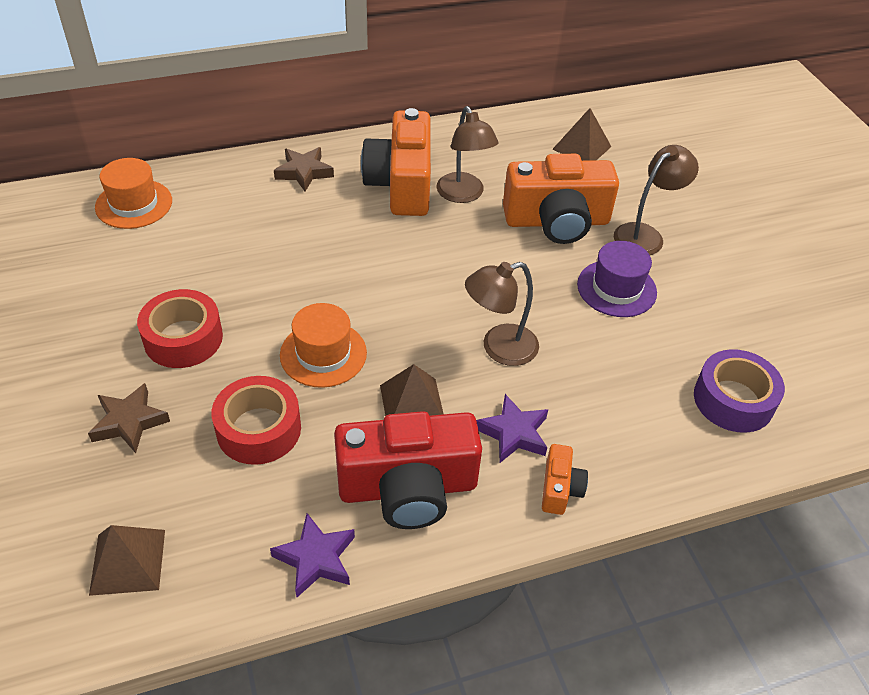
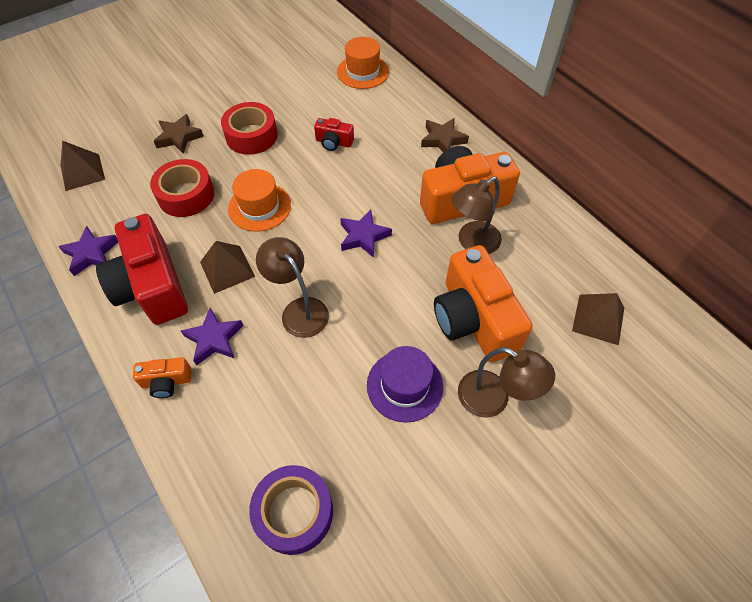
camera: 75 degrees right, 10 degrees up
none -> red camera [314,118,354,151]
none -> purple star [340,210,392,258]

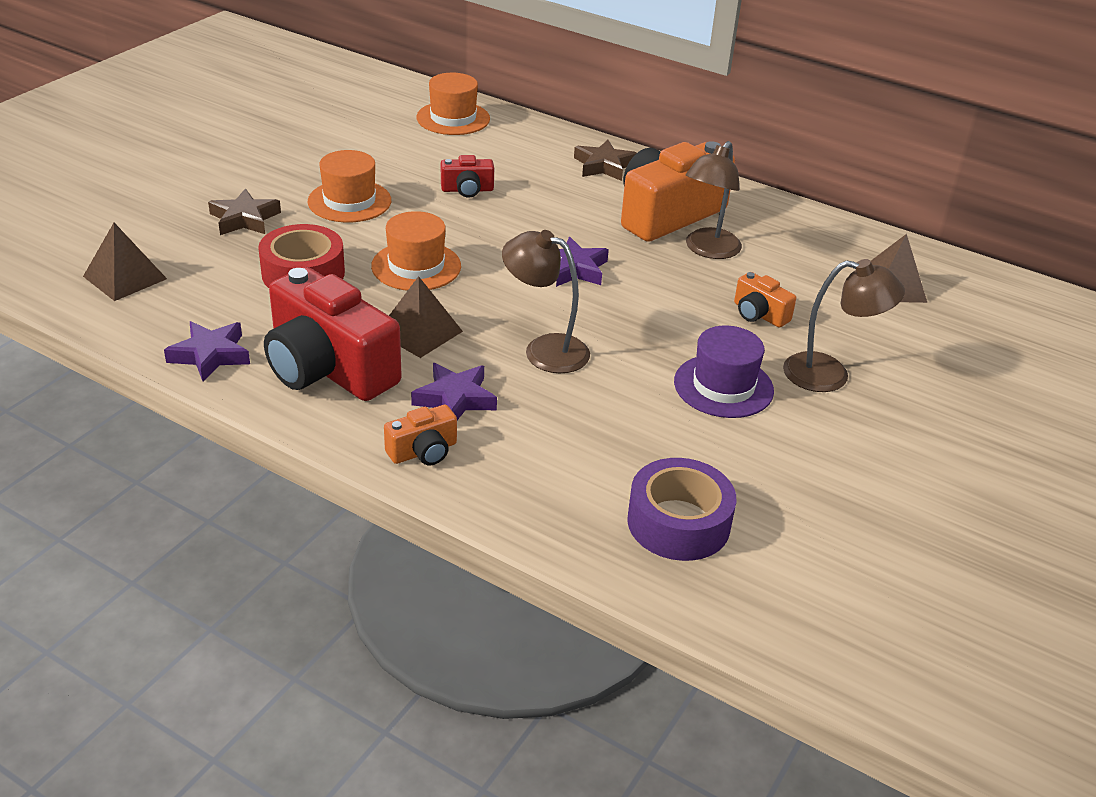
camera: 25 degrees left, 20 degrees down
red tape [221,102,278,155] -> orange hat [307,150,391,222]
orange camera [434,245,533,362] -> orange camera [734,272,796,328], size x0.46

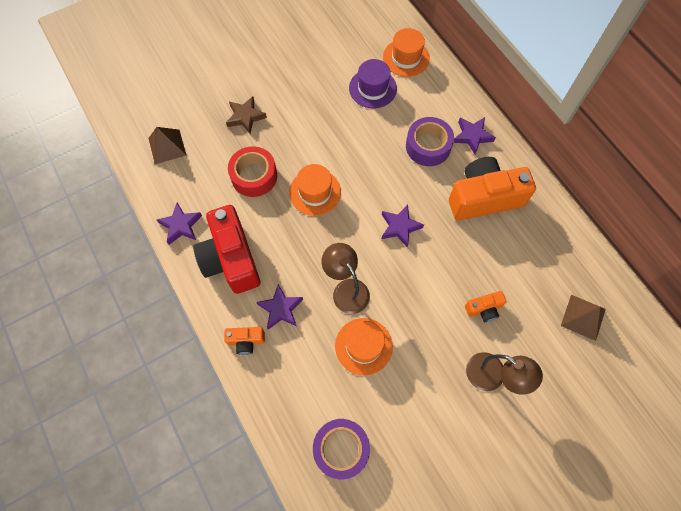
camera: 30 degrees right, 30 degrees up
orange hat [307,150,391,222] -> orange hat moved to [335,318,393,375]
brown pyramid [389,276,463,358] -> none
red camera [441,155,494,198] -> none
brown star [574,140,637,181] -> purple star [454,117,496,154]
purple hat [674,326,774,418] -> purple hat moved to [349,59,397,108]
brown lamp [686,141,742,259] -> none
orange camera [734,272,796,328] -> orange camera turned 90 degrees counterclockwise [465,291,506,322]
none -> purple tape [406,117,454,166]

